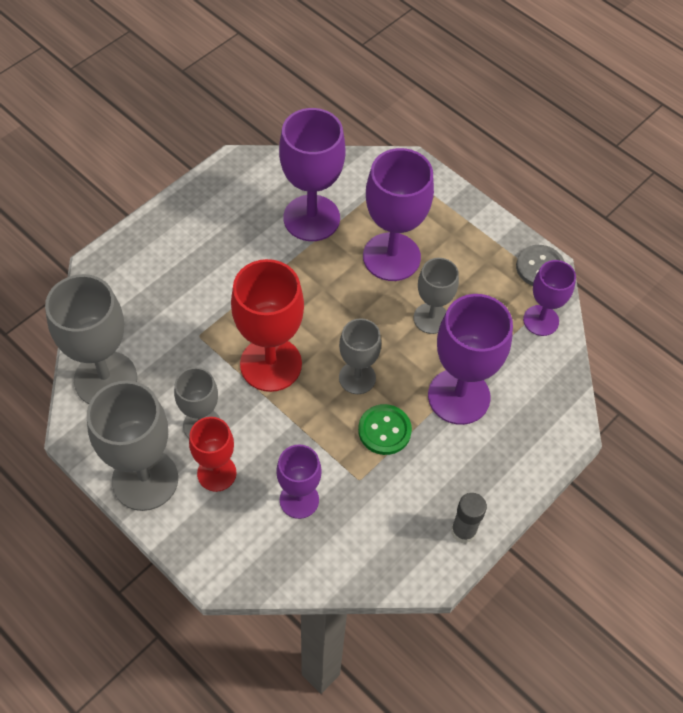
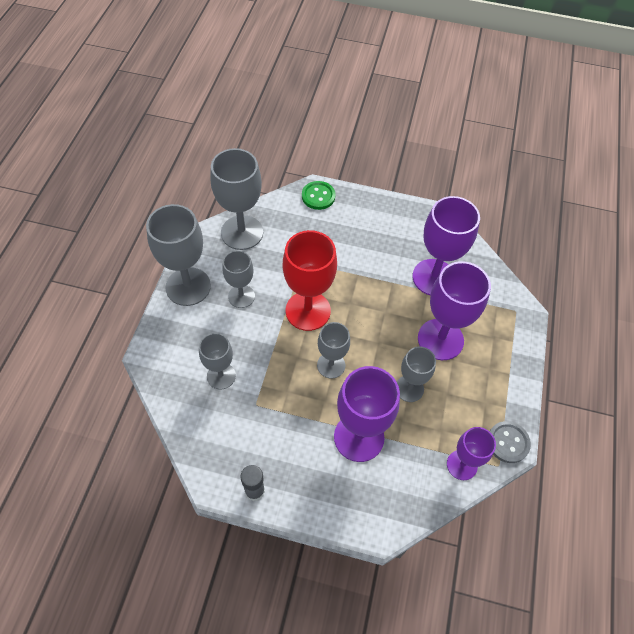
camera: 60 degrees right, 0 degrees up
red goblet [189,417,237,492] -> none
purple goblet [276,445,322,519] -> grey goblet [199,333,236,389]
green button [358,404,412,455] -> green button moved to [302,181,336,210]

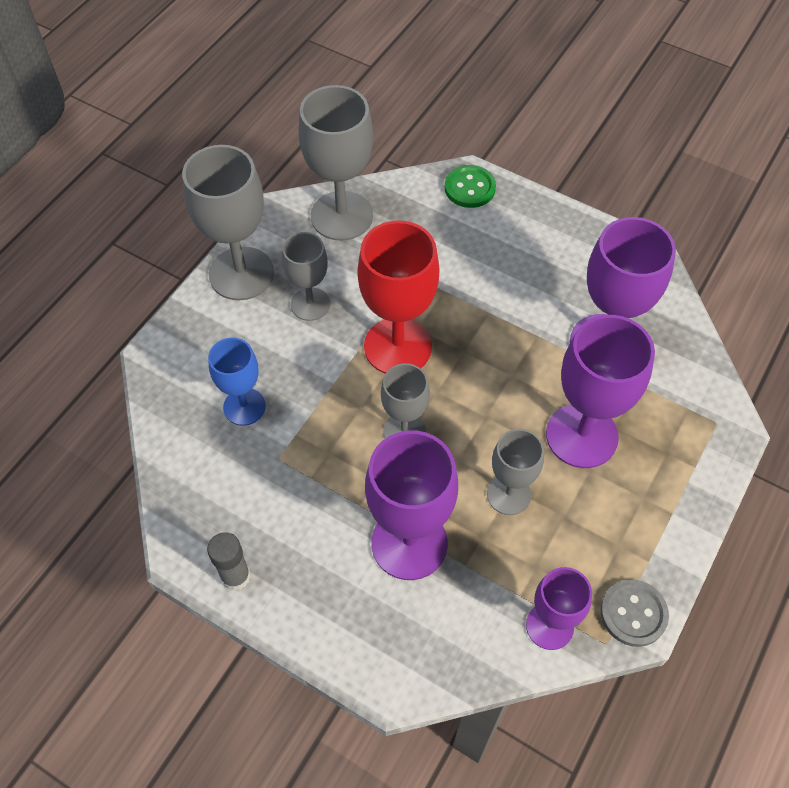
camera: 20 degrees right, 0 degrees up
grey goblet [199,333,236,389] -> blue goblet [208,338,266,426]

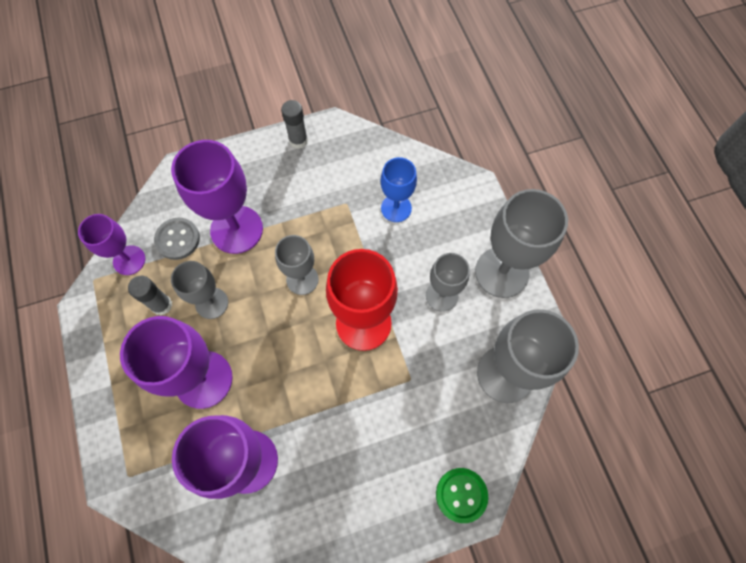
camera: 130 degrees right, 10 degrees up
grey button [601,579,669,647] -> grey button moved to [154,218,200,260]
none -> grey glue stick [128,276,173,315]

